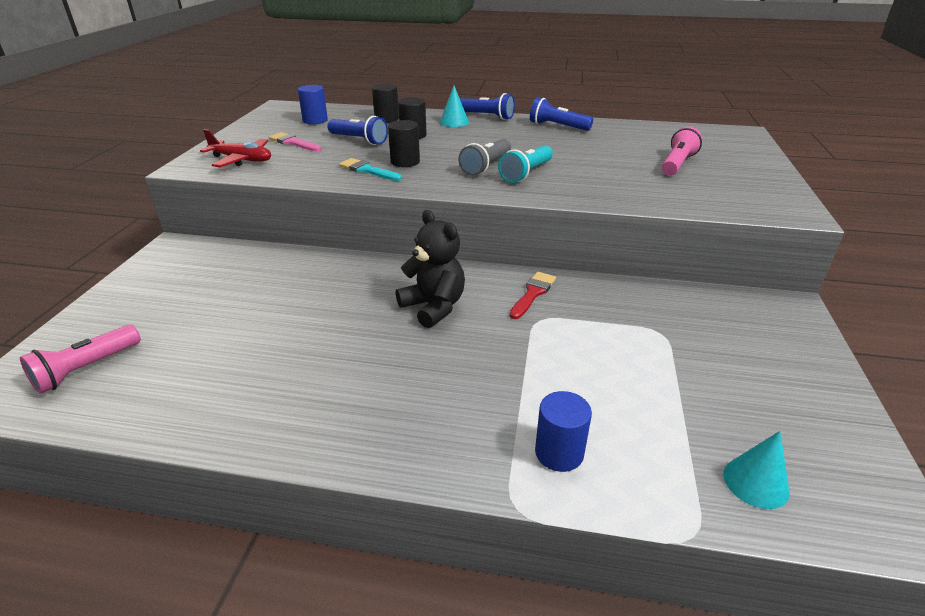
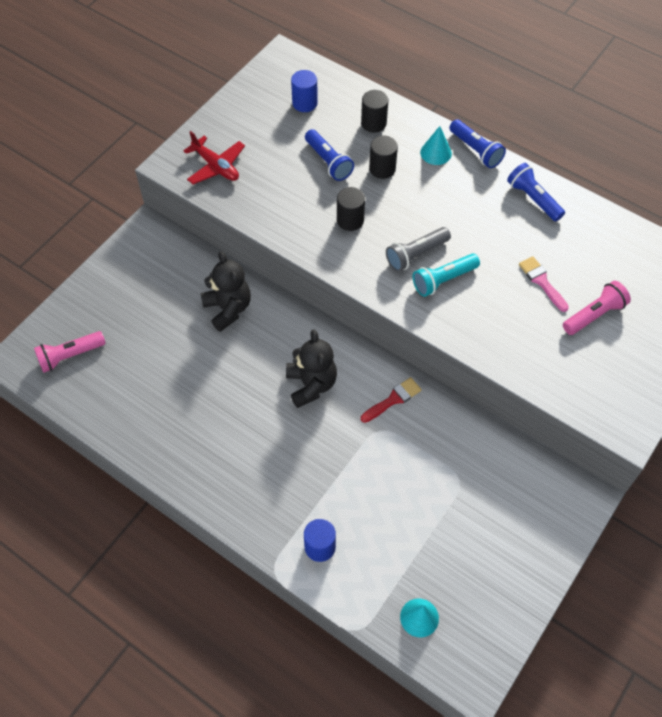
camera: 25 degrees right, 25 degrees up
pink brush [269,132,321,151] -> pink brush moved to [519,256,569,312]
turquoise brush [339,158,402,181] -> none
none -> black teddy bear [201,252,251,332]

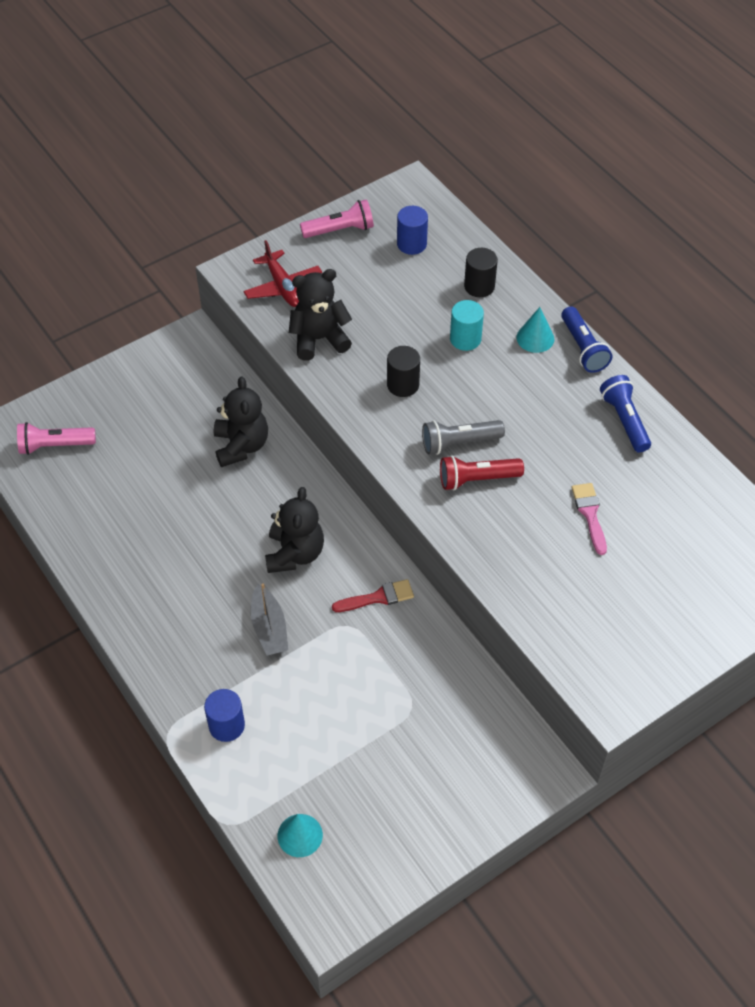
camera: 20 degrees right, 5 degrees down
blue flashlight [305,129,354,181] -> none
black cylinder [369,135,398,179] -> turquoise cylinder [450,300,484,351]
turquoise flashlight [413,254,480,297] -> red flashlight [440,455,524,491]
pink flashlight [563,281,631,335] -> pink flashlight moved to [300,199,374,238]
none -> grey boat [251,583,288,656]
none -> black teddy bear [289,269,352,361]

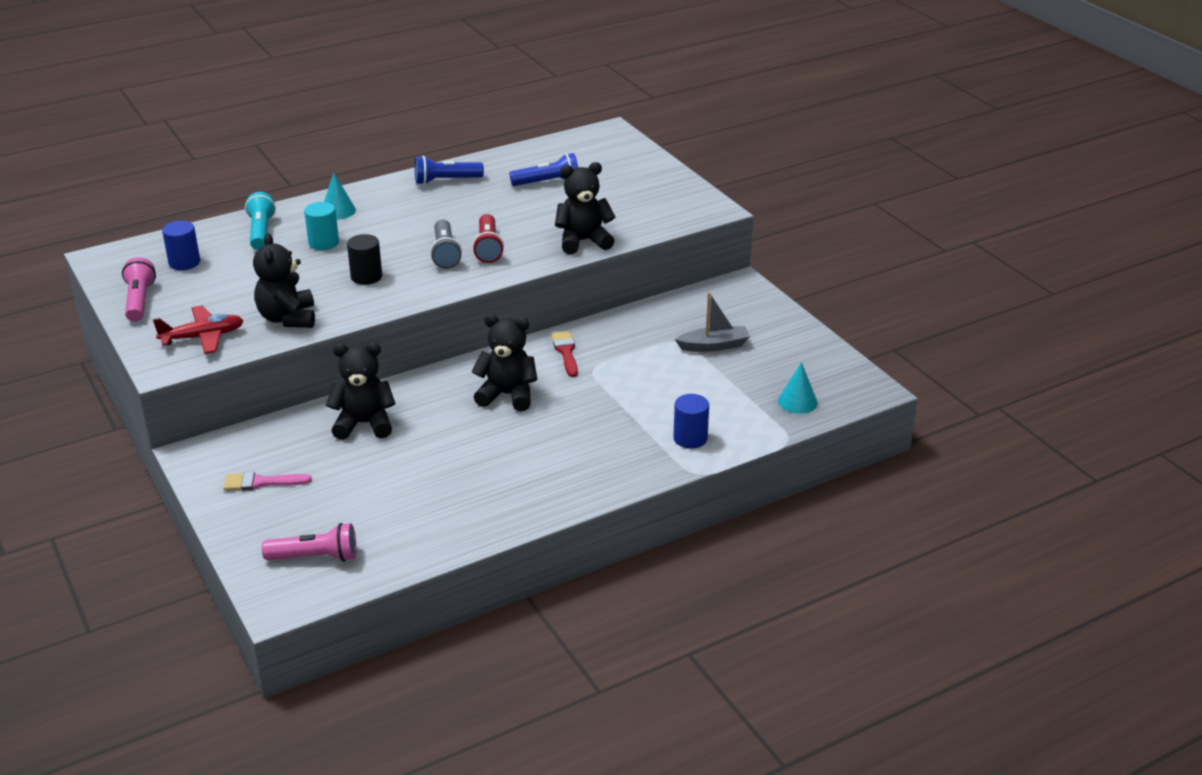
camera: 85 degrees left, 20 degrees down
pink flashlight [17,422,96,455] -> pink flashlight turned 90 degrees counterclockwise [262,523,356,562]
grey boat [251,583,288,656] -> grey boat moved to [675,292,750,352]
black cylinder [464,248,498,297] -> turquoise flashlight [245,192,276,250]
blue flashlight [561,306,612,373] -> blue flashlight moved to [509,153,578,186]
pink brush [571,483,607,555] -> pink brush moved to [224,472,312,491]
none -> black teddy bear [555,162,616,254]

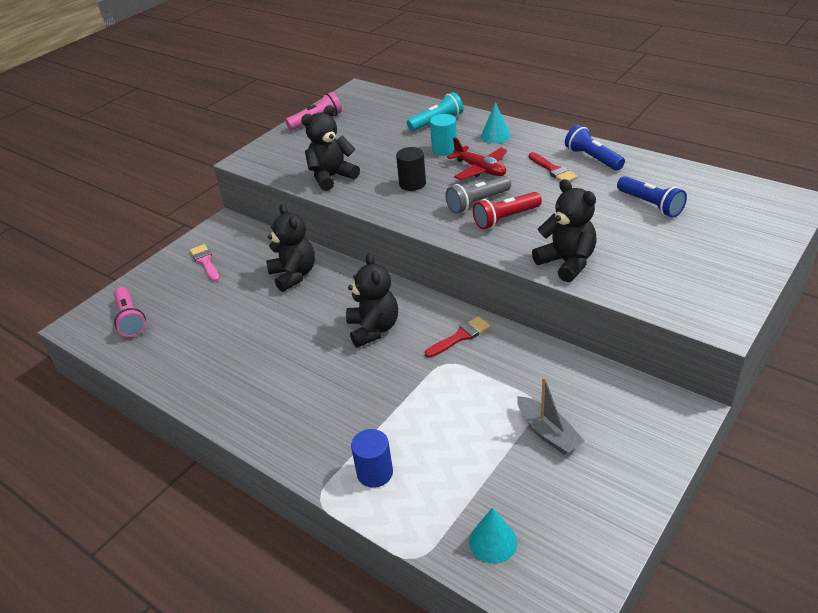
camera: 70 degrees right, 5 degrees up
red plane [153,305,244,354] -> red plane moved to [447,137,507,180]
blue cylinder [162,221,200,270] -> none
none -> red brush [529,152,578,181]

